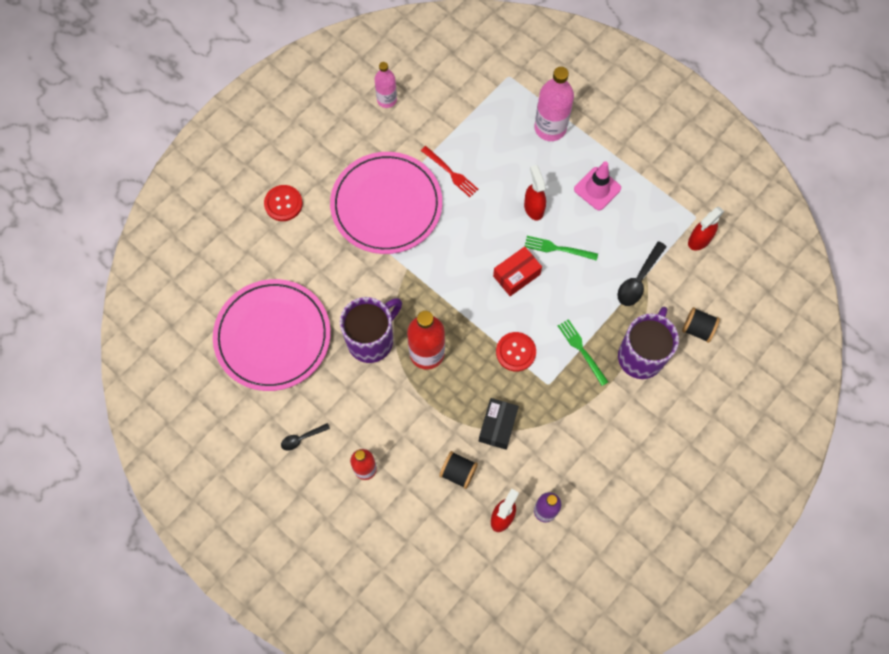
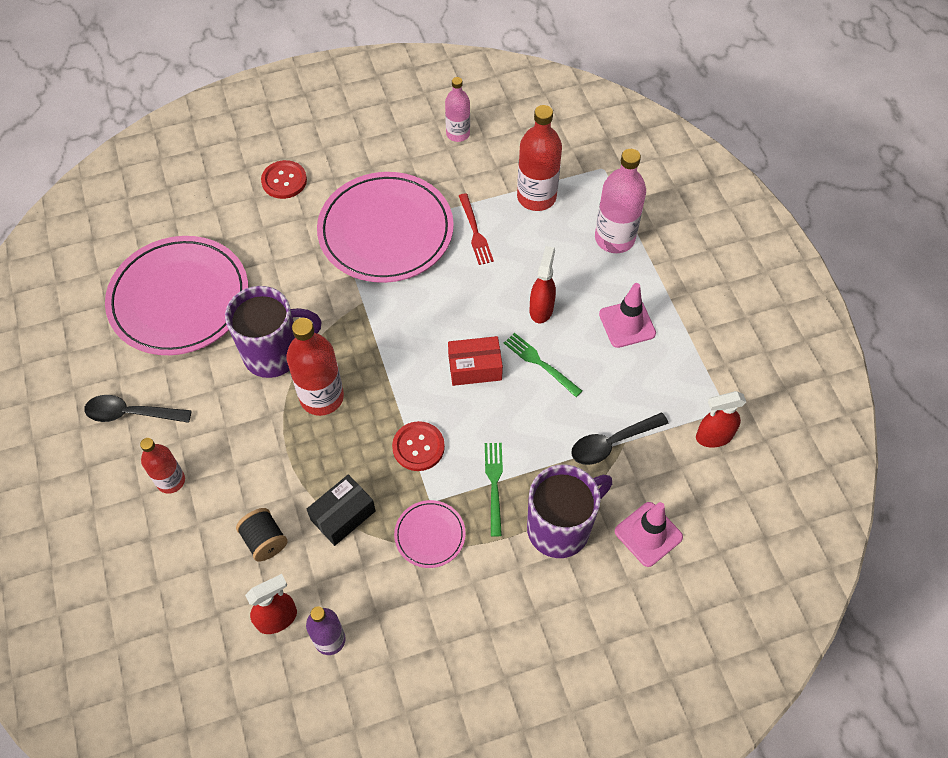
camera: 30 degrees right, 10 degrees down
black spoon [281,423,330,451] -> black spoon [84,395,192,423], size x1.66
black spool [682,307,720,343] -> pink traffic cone [615,502,683,567]
none -> pink plate [394,500,466,568]
none -> red bottle [517,105,562,211]

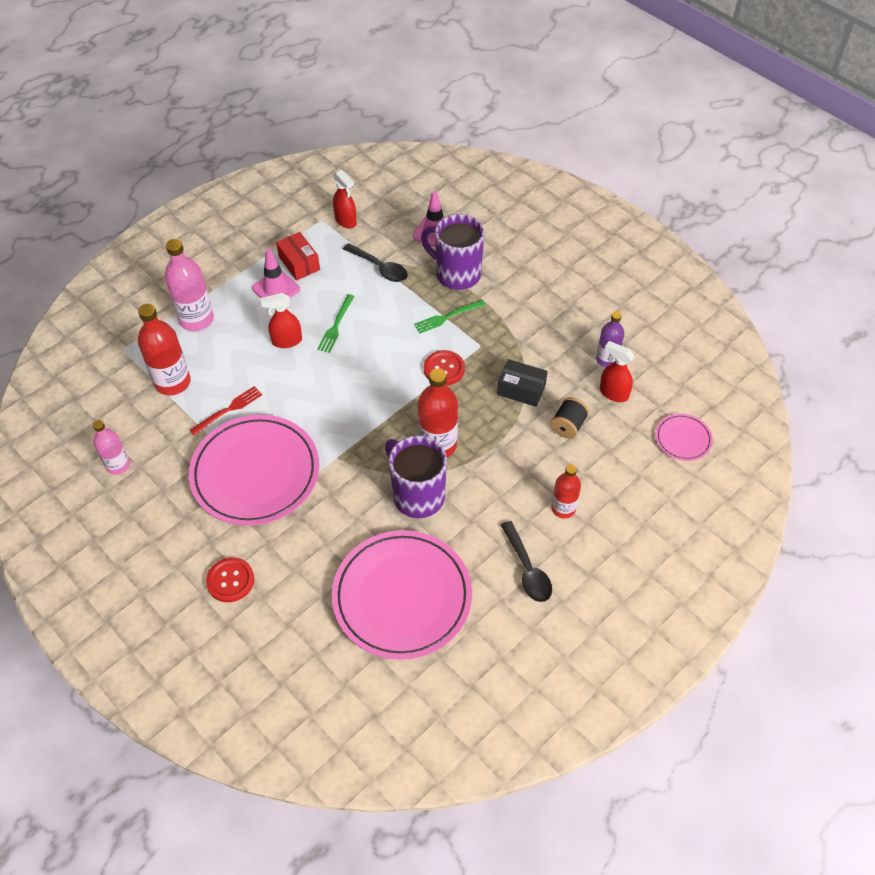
camera: 115 degrees left, 5 degrees down
pink plate [394,500,466,568] -> pink plate moved to [655,414,713,461]
red box [448,336,503,386] -> red box moved to [276,232,320,281]

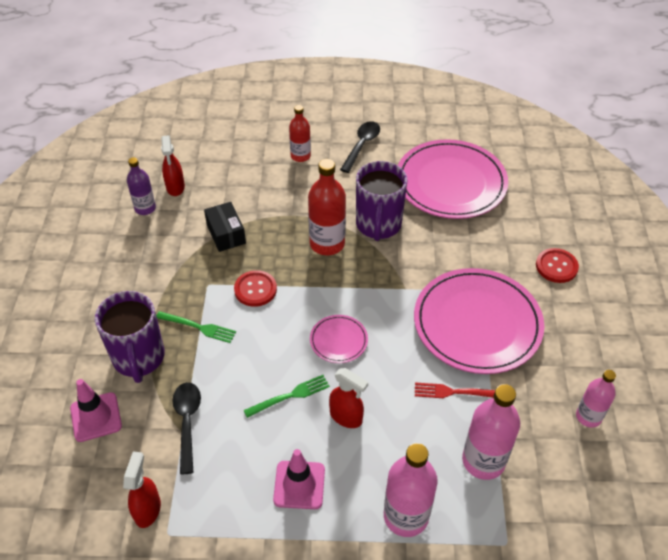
camera: 135 degrees left, 5 degrees down
red bottle [138,304,191,395] -> pink bottle [462,384,520,480]
red box [276,232,320,281] -> none
black spool [550,397,589,439] -> none
pink plate [655,414,713,461] -> pink plate moved to [310,315,368,363]

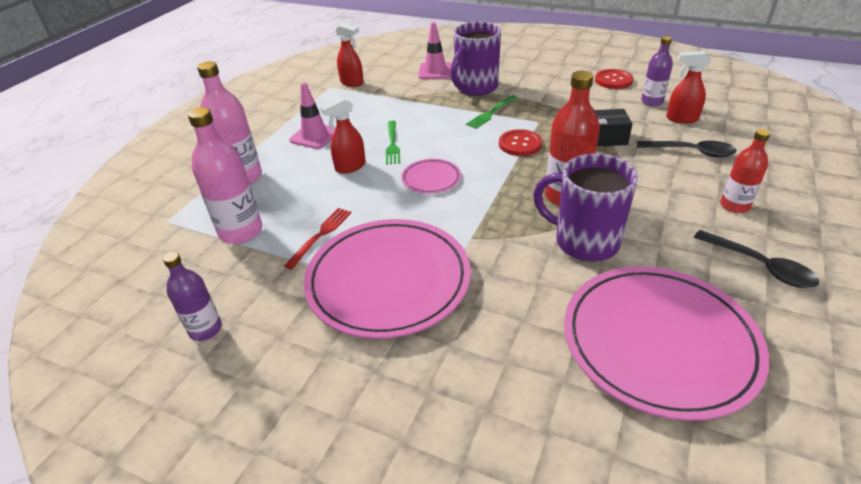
camera: 115 degrees right, 10 degrees down
purple mug [95,291,165,383] -> purple mug turned 60 degrees counterclockwise [451,22,501,96]
black spoon [172,382,201,474] -> black spoon moved to [637,140,736,157]
red button [536,248,579,283] -> red button moved to [595,69,633,89]
pink bottle [576,370,616,428] -> purple bottle [163,252,222,341]

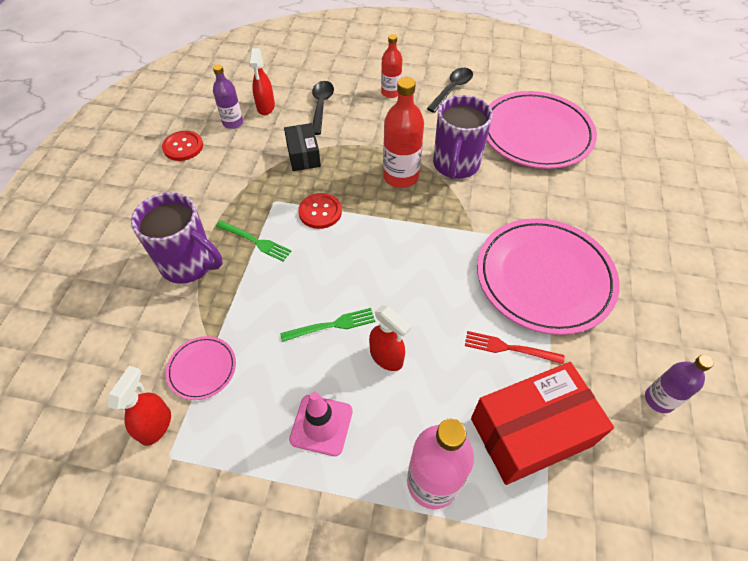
camera: 105 degrees left, 15 degrees up
pink bottle [188,107,262,244] -> red box [471,362,614,485]
pink plate [401,159,461,194] -> pink plate moved to [166,336,236,400]
pink traffic cone [418,22,452,79] -> none

